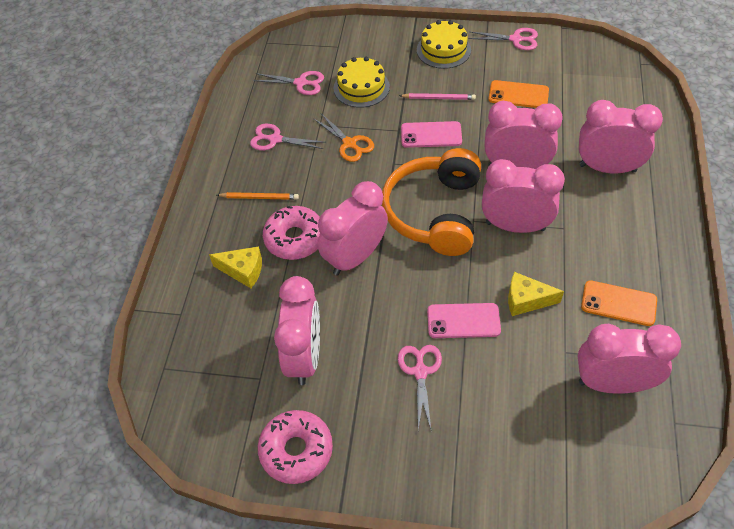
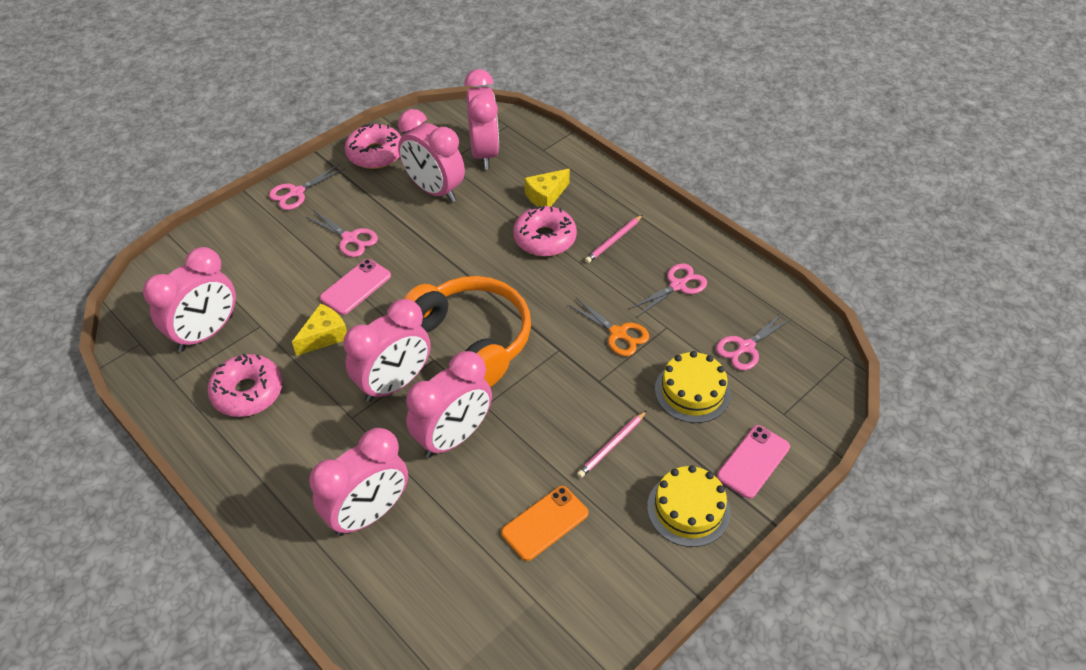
camera: 125 degrees right, 5 degrees down
orange pencil [217,192,299,200] -> pink pencil [585,215,643,263]
orange scissors [314,113,374,162] -> orange scissors turned 135 degrees counterclockwise [567,297,649,356]
pink clock [318,181,388,276] -> pink clock moved to [464,69,499,170]
pink phone [401,121,462,148] -> pink phone moved to [717,425,790,499]
pink scissors [469,28,538,50] -> pink scissors moved to [269,165,345,210]
orange phone [581,280,657,326] -> pink donut [208,354,282,417]

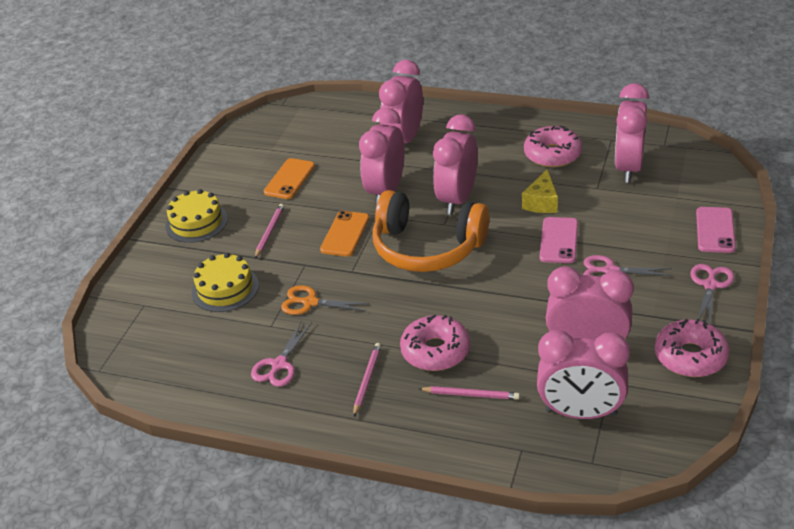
camera: 155 degrees right, 10 degrees down
pink clock [464,69,499,170] -> pink clock turned 45 degrees counterclockwise [537,330,630,419]
yellow cheese [524,169,570,207] -> pink pencil [419,386,520,400]
pink scissors [716,312,793,370] -> none
pink phone [717,425,790,499] -> pink phone moved to [696,207,736,253]
none -> orange phone [320,211,370,257]

